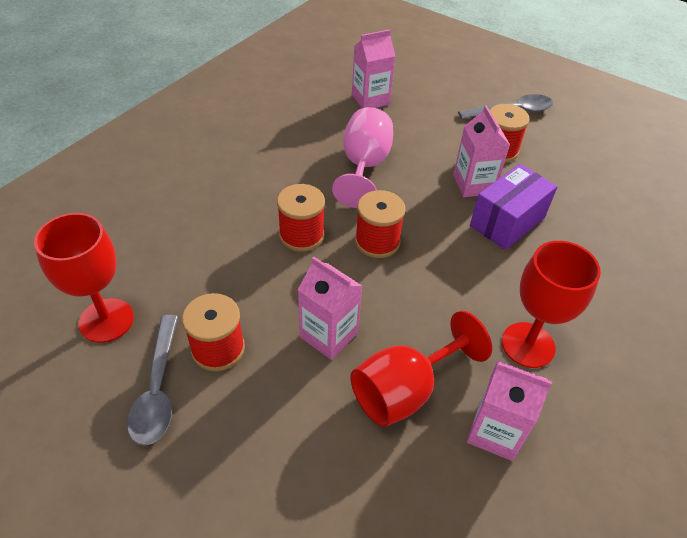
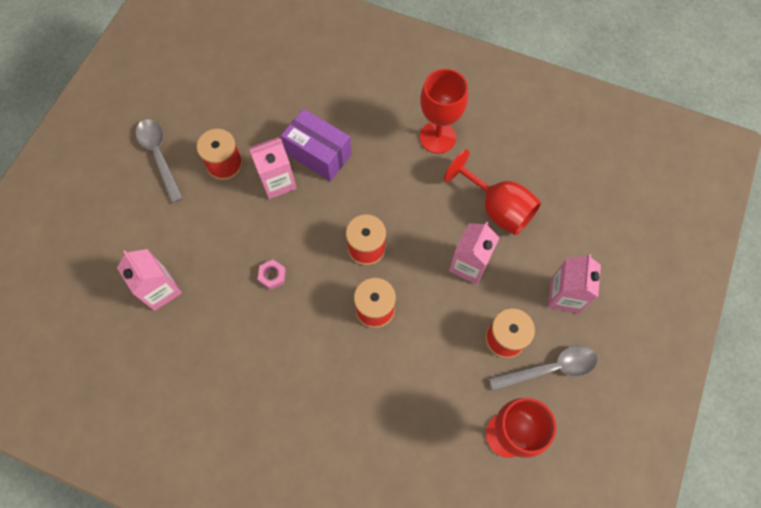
camera: 100 degrees left, 20 degrees up
pink goblet [332,107,393,208] -> pink nut [258,260,286,290]
pink carton [467,360,552,461] -> pink carton moved to [548,254,601,313]

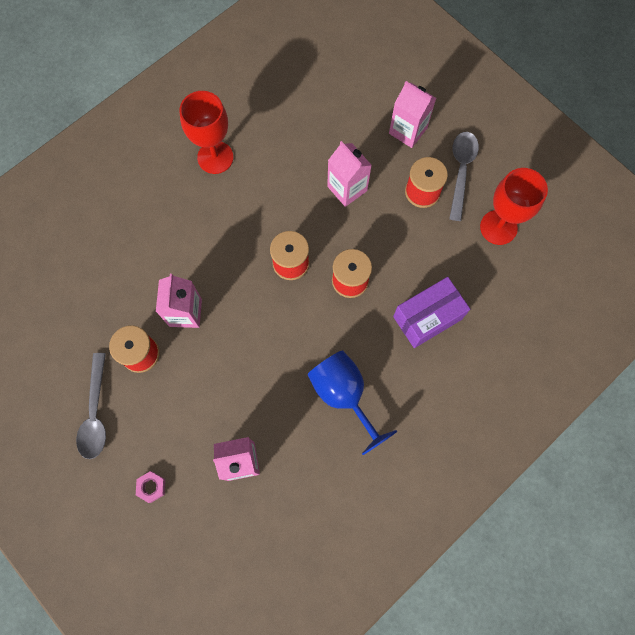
camera: 65 degrees left, 5 degrees up
grey spoon [136,119,183,203] -> grey spoon turned 90 degrees counterclockwise [76,353,106,459]
pink nut [258,260,286,290] -> pink nut moved to [136,471,165,503]
purple box [281,109,352,181] -> purple box moved to [393,277,470,348]
red goblet [444,150,542,236] -> none
none -> blue goblet [308,350,397,455]

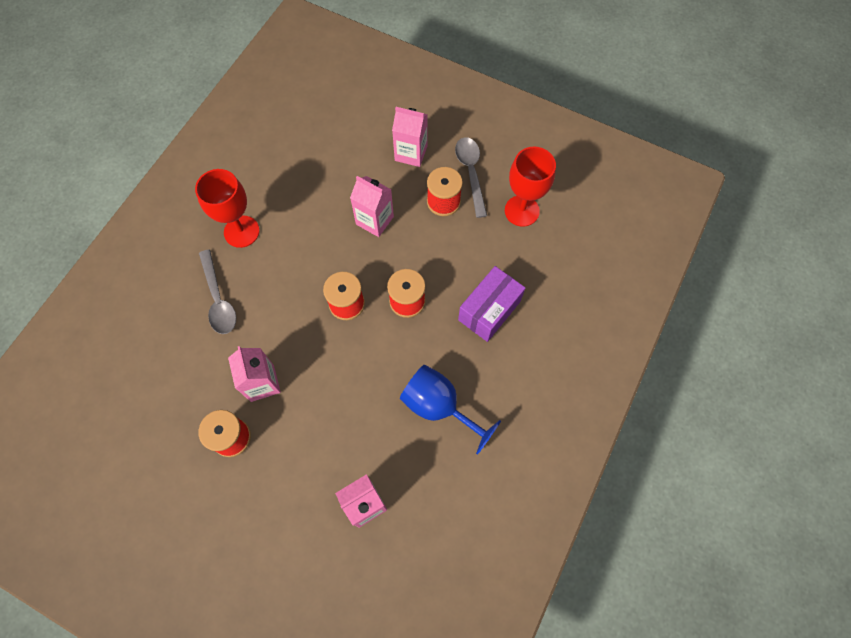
camera: 20 degrees left, 5 degrees down
grey spoon [76,353,106,459] -> grey spoon moved to [199,249,236,334]
pink nut [136,471,165,503] -> none

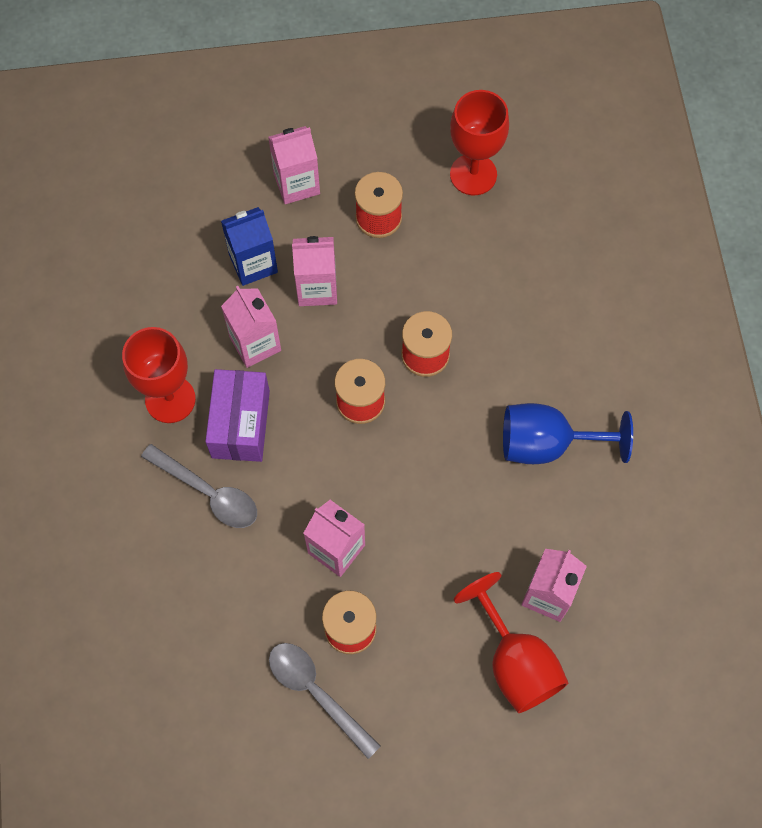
camera: 35 degrees left, 0 degrees up
grey spoon [455,137,487,218] -> grey spoon moved to [269,643,381,759]
purple box [458,266,525,342] -> purple box moved to [205,369,270,462]
none -> blue carton [221,207,278,286]
none -> pink carton [221,286,281,368]
none -> red goblet [454,572,568,713]

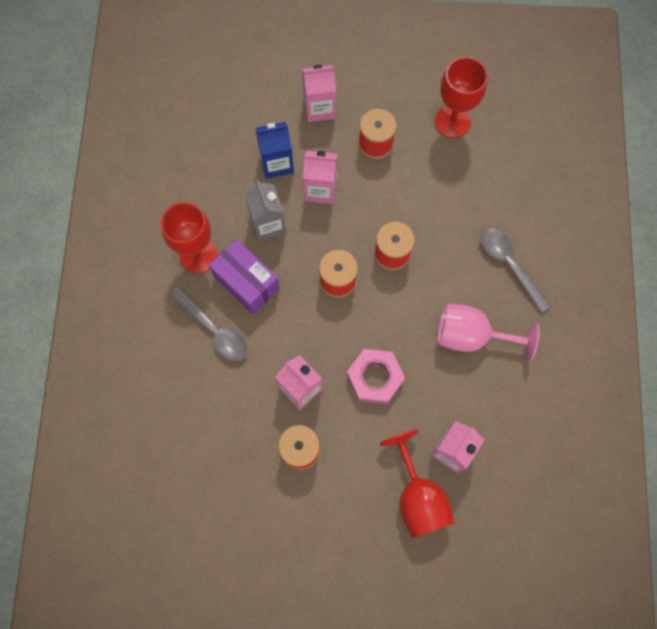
camera: 10 degrees right, 5 degrees up
purple box [205,369,270,462] -> purple box turned 60 degrees counterclockwise [209,239,280,315]
pink carton [221,286,281,368] -> grey carton [244,180,286,241]
grey spoon [269,643,381,759] -> grey spoon moved to [481,228,551,313]
blue goblet [503,403,633,464] -> pink goblet [437,304,540,362]
none -> pink nut [347,349,405,404]

